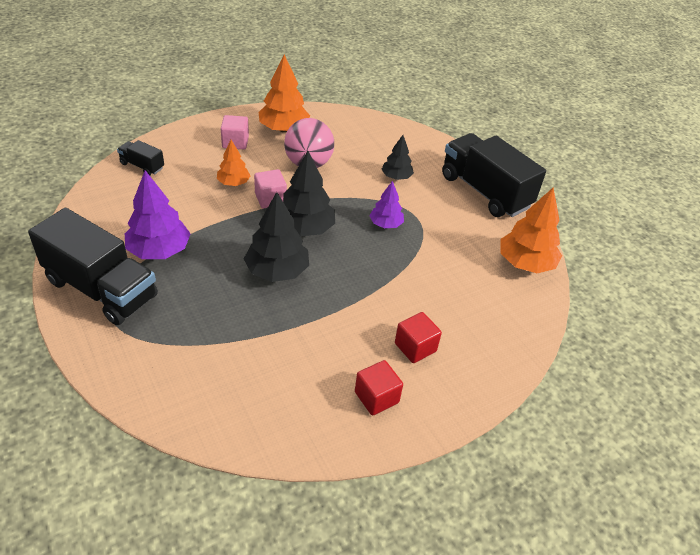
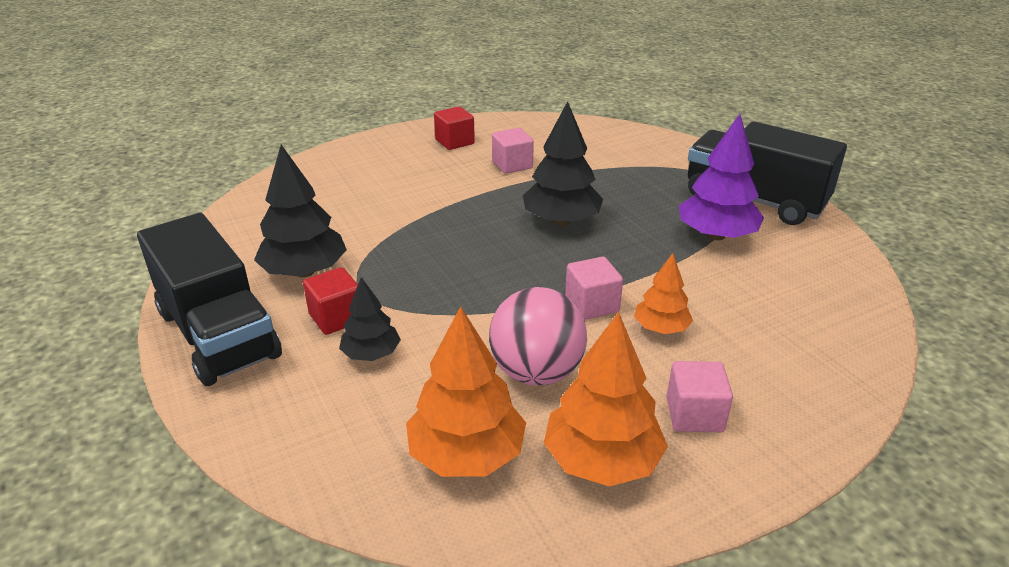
camera: 175 degrees left, 10 degrees down
black truck [117,140,164,175] -> none
black tree [283,151,335,236] -> black tree moved to [254,145,347,277]
purple tree [369,181,404,228] -> none
red cube [395,312,442,363] -> red cube moved to [303,267,358,335]
orange tree [501,187,562,273] -> orange tree moved to [406,306,526,477]
none -> pink cube [492,128,534,174]

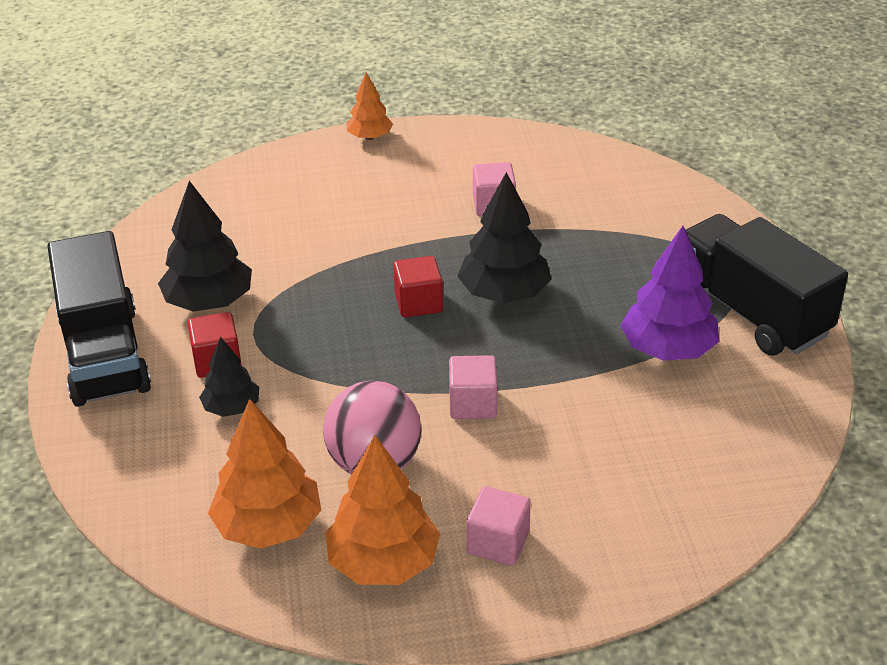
camera: 20 degrees right, 5 degrees up
red cube [434,106,475,150] -> red cube moved to [393,256,443,317]
orange tree [634,253,693,334] -> orange tree moved to [347,72,393,140]

